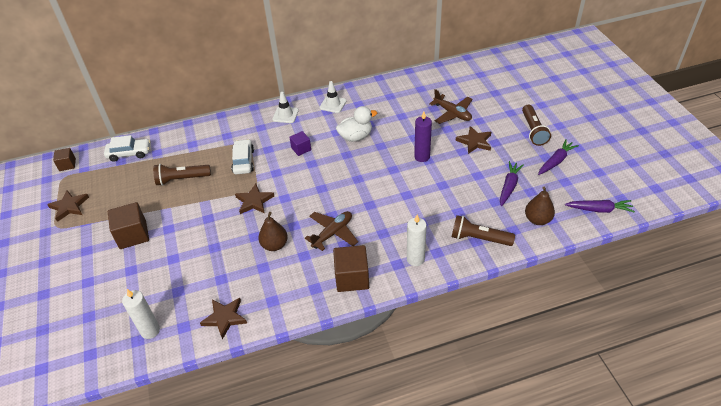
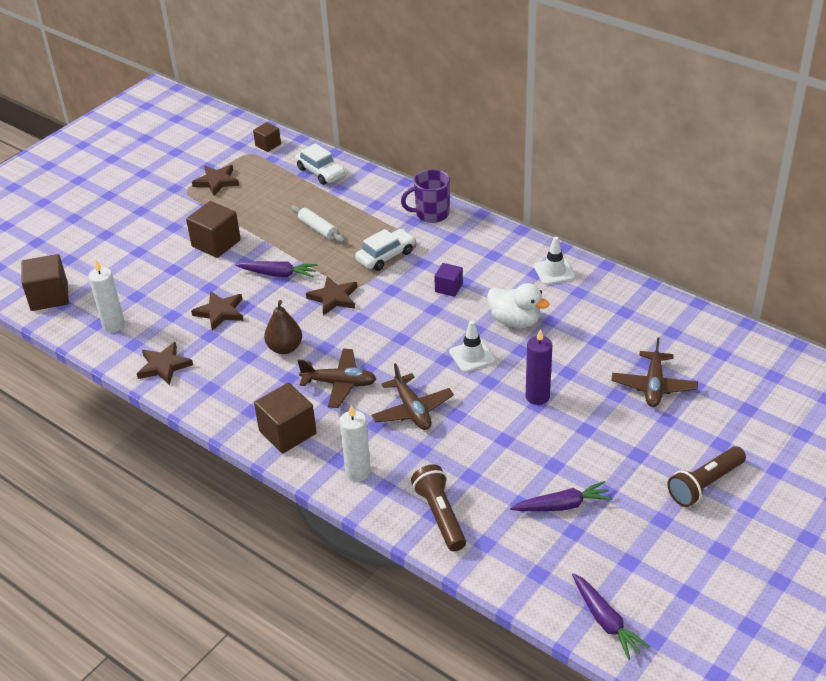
camera: 55 degrees right, 5 degrees down
brown flashlight [153,164,211,186] -> white rolling pin [291,205,345,242]
white traffic cone [272,92,299,123] -> white traffic cone moved to [449,321,495,372]
brown star [456,126,491,154] -> brown star moved to [191,291,243,331]
brown pear [525,186,555,225] -> none
purple carrot [538,139,579,175] -> purple carrot moved to [235,261,317,277]
none -> brown cube [21,254,69,311]
none -> brown plane [371,363,454,430]
none -> purple mug [401,169,450,223]

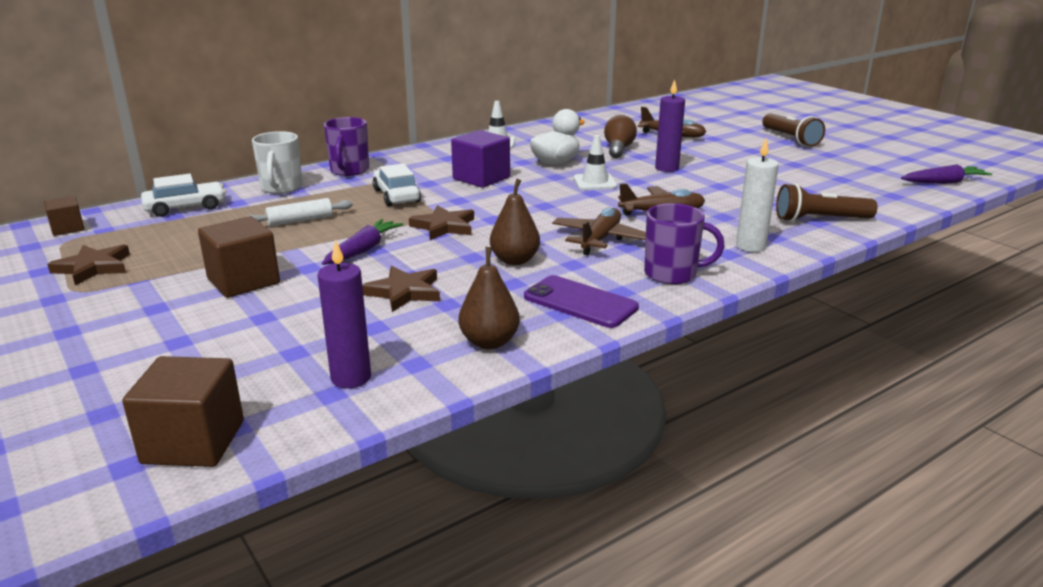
camera: 75 degrees left, 15 degrees down
white candle [88,260,125,332] -> purple candle [317,240,371,388]
brown star [137,342,193,385] -> brown pear [459,247,520,349]
brown cube [254,383,317,453] -> purple mug [644,203,725,284]
purple cube [434,263,463,297] -> purple cube [451,130,510,188], size x1.72
purple carrot [510,481,613,511] -> none
none -> white mug [252,131,303,194]
none -> purple phone [524,275,639,328]
none -> brown light bulb [604,115,637,158]

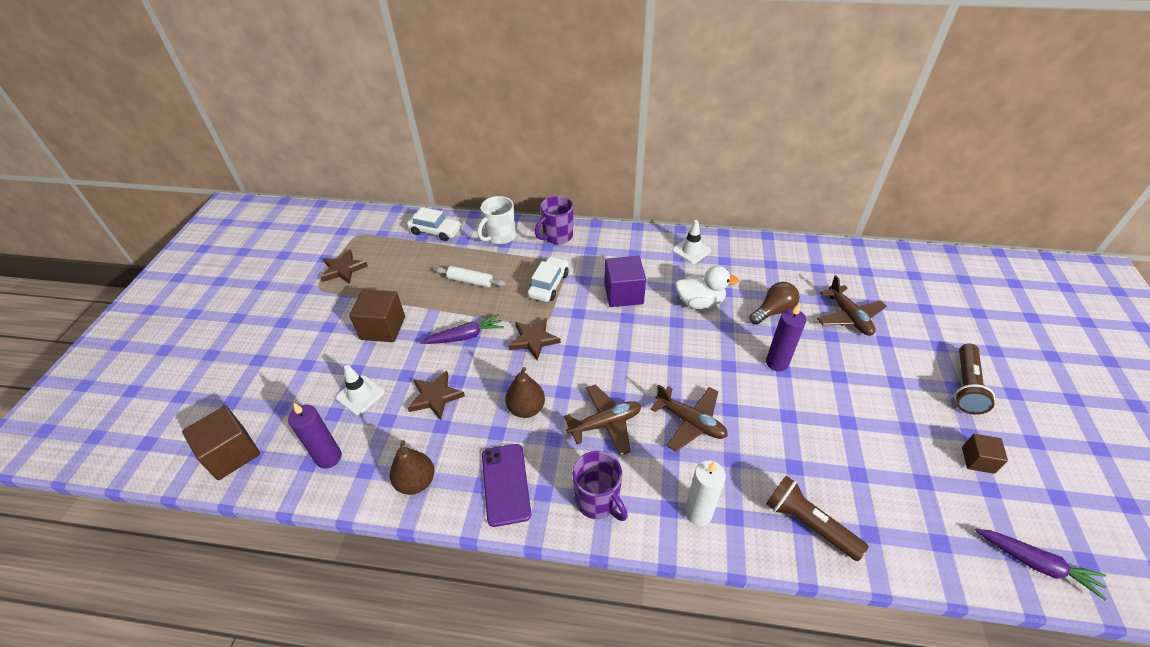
camera: 45 degrees right, 20 degrees up
brown cube [44,196,84,236] -> brown cube moved to [962,434,1008,474]
white traffic cone [574,135,617,190] -> white traffic cone moved to [336,365,385,415]

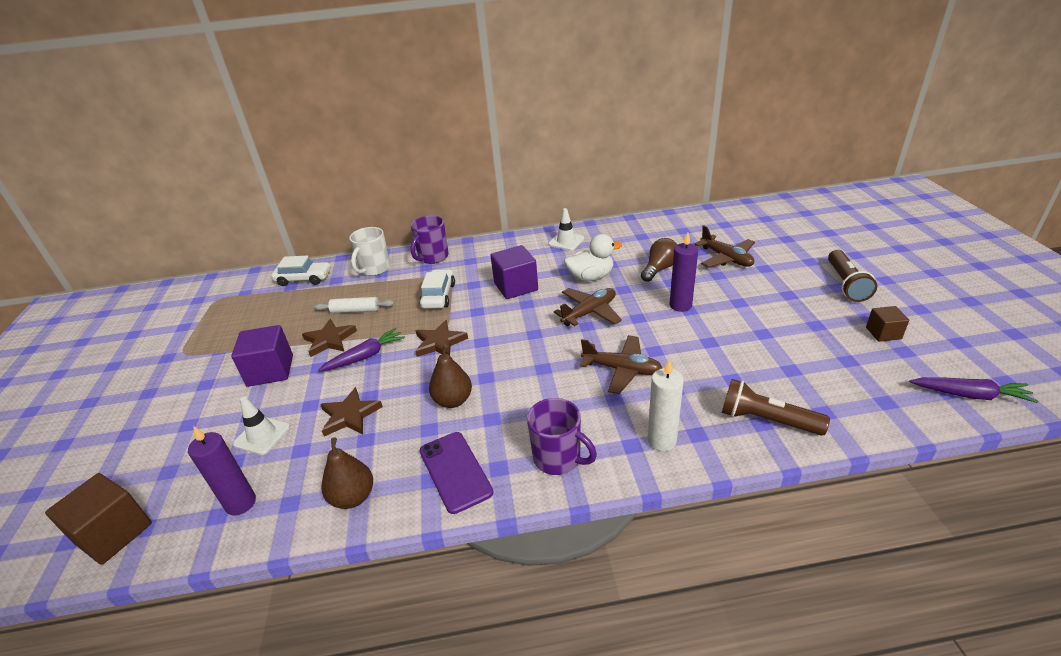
camera: 15 degrees left, 10 degrees down
brown star [320,250,368,284] -> brown star moved to [302,319,357,357]
brown cube [349,289,405,342] -> purple cube [231,325,293,387]
brown plane [564,384,641,456] -> brown plane moved to [554,288,622,326]

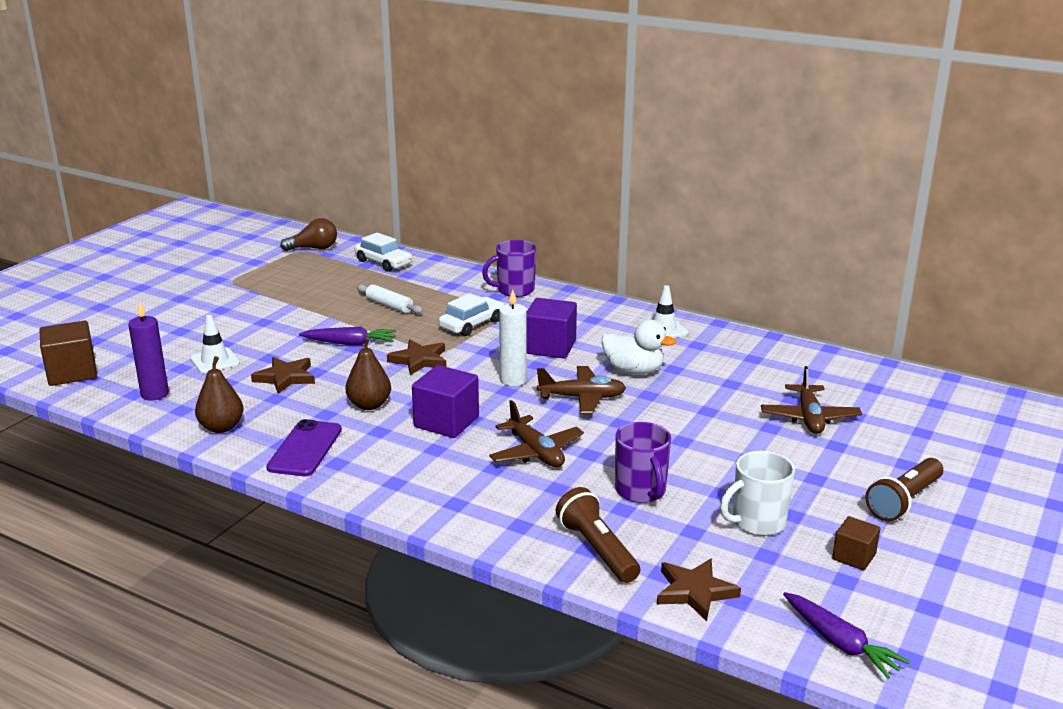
camera: 35 degrees right, 10 degrees down
purple cube [231,325,293,387] -> purple cube moved to [412,365,479,438]
brown star [302,319,357,357] -> brown star moved to [657,559,741,621]
white mug [349,227,391,276] -> white mug moved to [720,451,795,536]
purple mug [527,398,597,475] -> purple mug moved to [615,422,671,503]
brown light bulb [641,238,678,282] -> brown light bulb moved to [280,218,337,251]
white candle [648,359,684,451] -> white candle moved to [499,290,527,386]
purple candle [670,233,698,312] -> none

